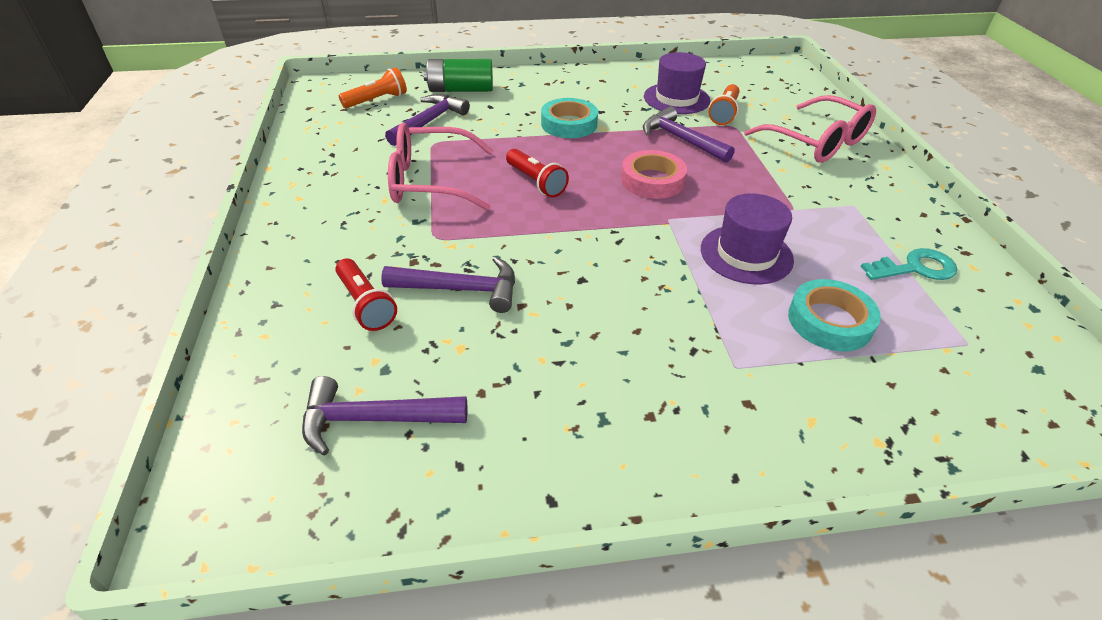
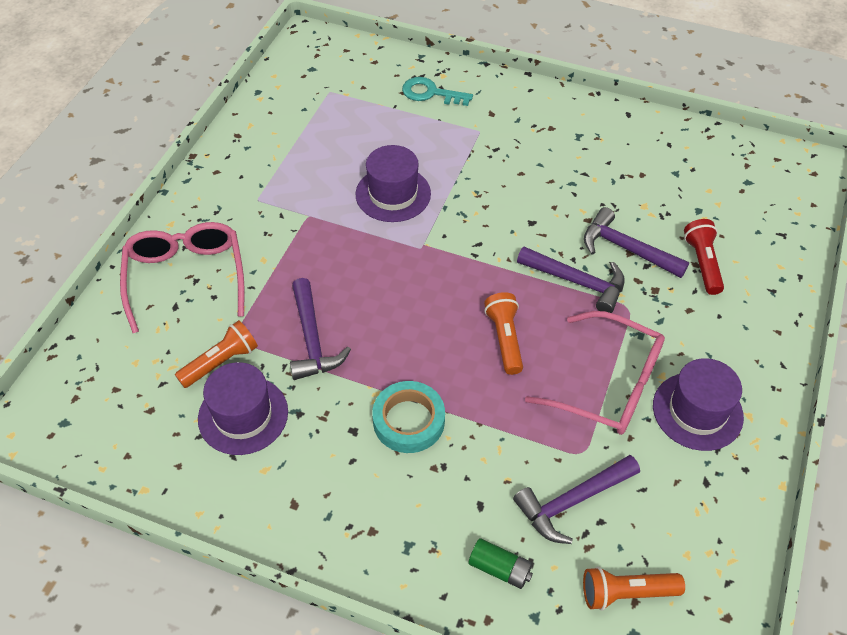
camera: 150 degrees left, 10 degrees up
purple hammer [302,376,467,455] -> purple hammer moved to [517,247,625,313]
green battery [423,59,493,92] -> green battery [468,538,533,589], size x0.61
red flashlight [506,149,569,197] -> orange flashlight [484,292,523,375]
pink tape [621,150,687,199] -> none
turquoise tape [788,279,881,352] -> none
turquoise key [861,248,957,280] -> turquoise key moved to [402,77,473,106]
none -> purple hat [653,358,744,451]

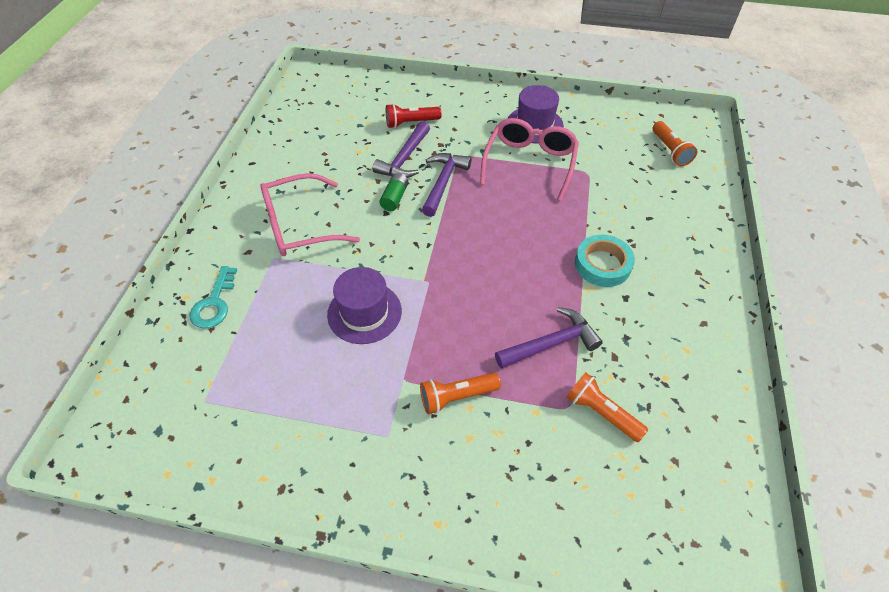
camera: 100 degrees left, 0 degrees up
pink glasses [120,222,244,333] -> pink glasses moved to [260,173,360,256]
purple hat [198,362,288,455] -> none
green battery [468,538,533,589] -> green battery moved to [379,173,408,211]
orange flashlight [484,292,523,375] -> orange flashlight moved to [420,373,501,414]
purple hammer [513,455,640,544] -> none

